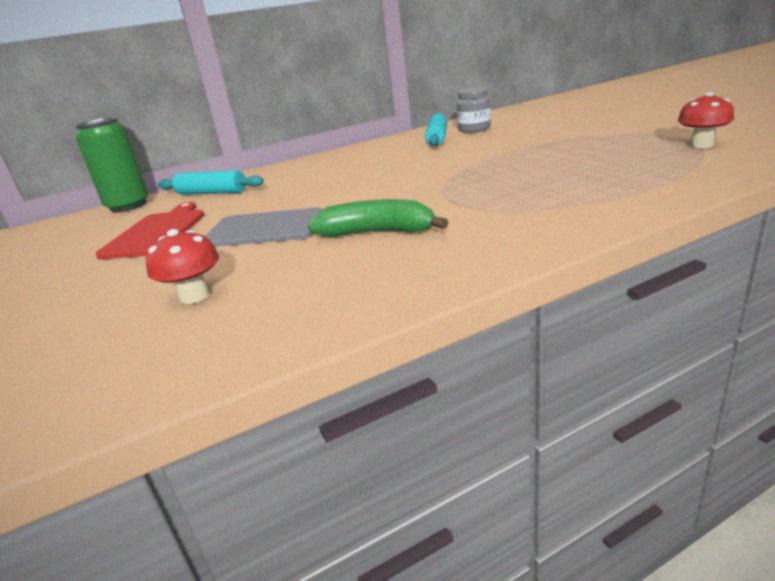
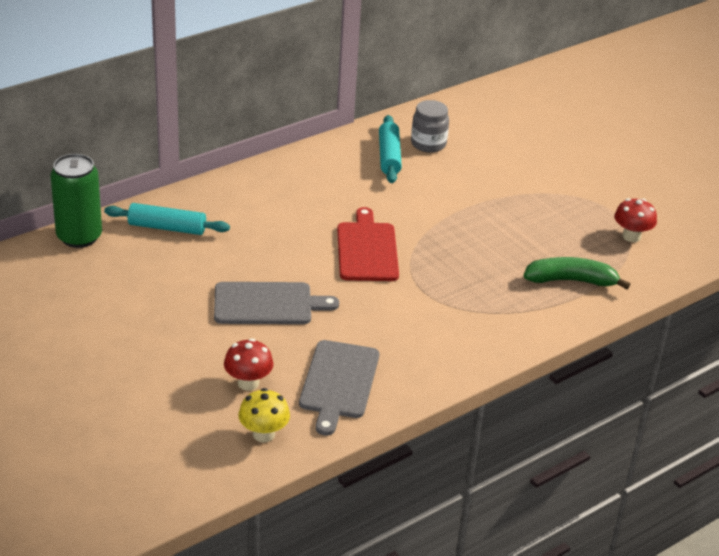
camera: 15 degrees left, 10 degrees up
red cutting board [96,202,205,260] -> red cutting board moved to [337,207,399,281]
green banana [308,199,448,237] -> green banana moved to [524,257,631,289]
none -> yellow mushroom [238,388,290,443]
none -> grey cutting board [299,340,379,436]

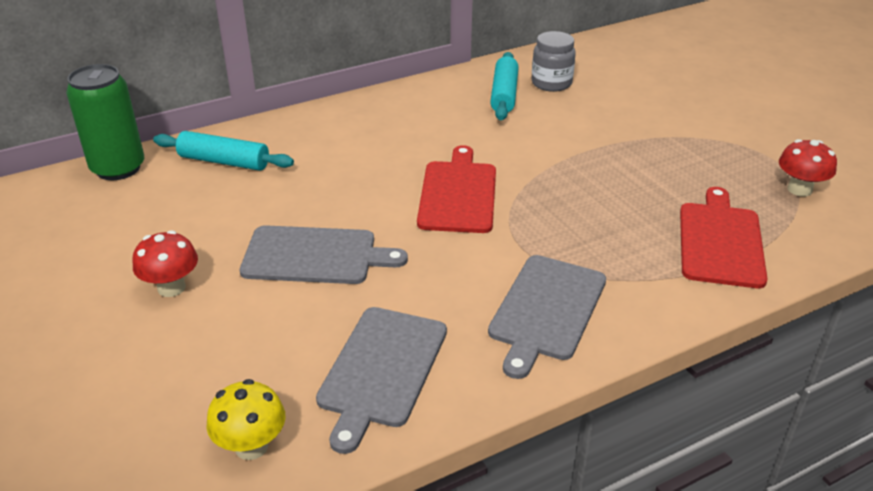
camera: 10 degrees right, 0 degrees up
red mushroom [224,338,273,390] -> red mushroom moved to [133,230,198,297]
green banana [524,257,631,289] -> red cutting board [680,187,767,288]
none -> grey cutting board [488,255,606,379]

